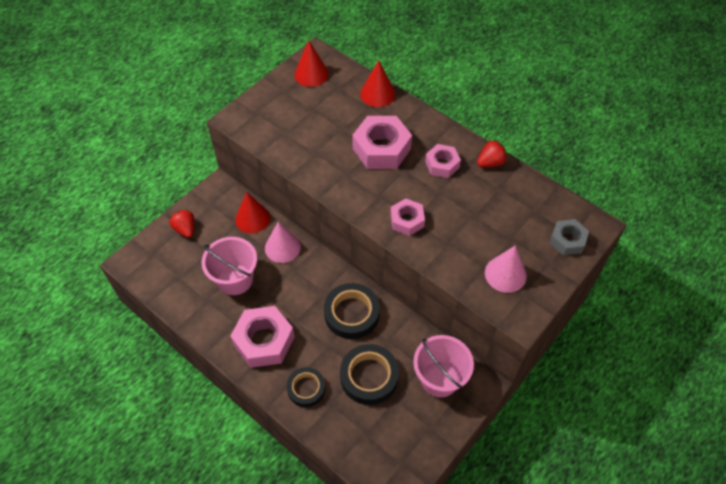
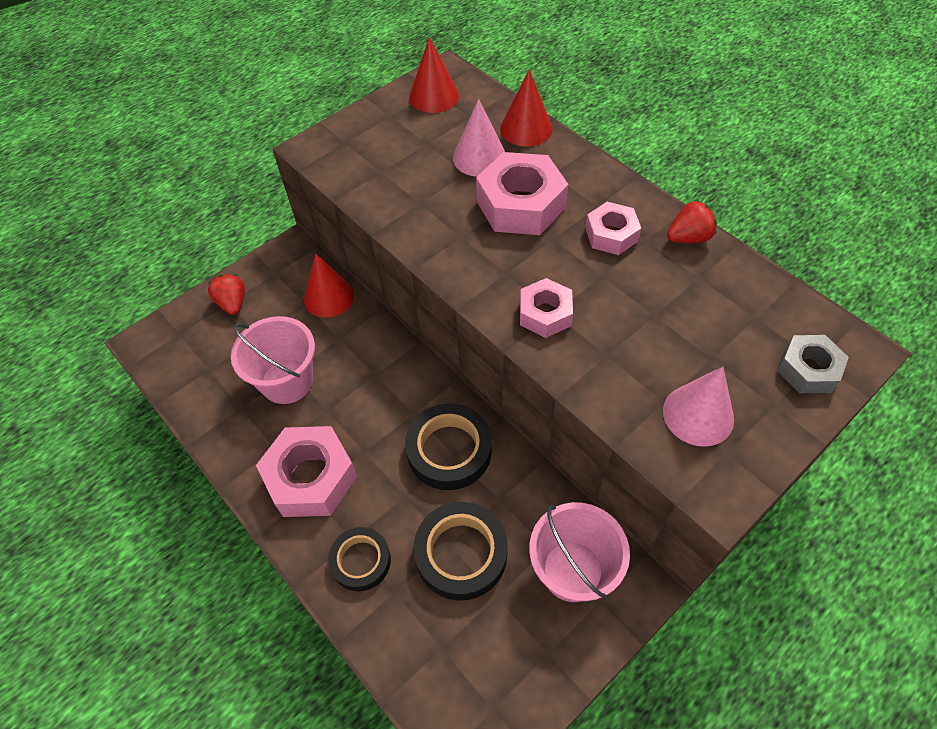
camera: 10 degrees right, 0 degrees up
pink cone [265,222,301,263] -> pink cone moved to [453,99,505,177]

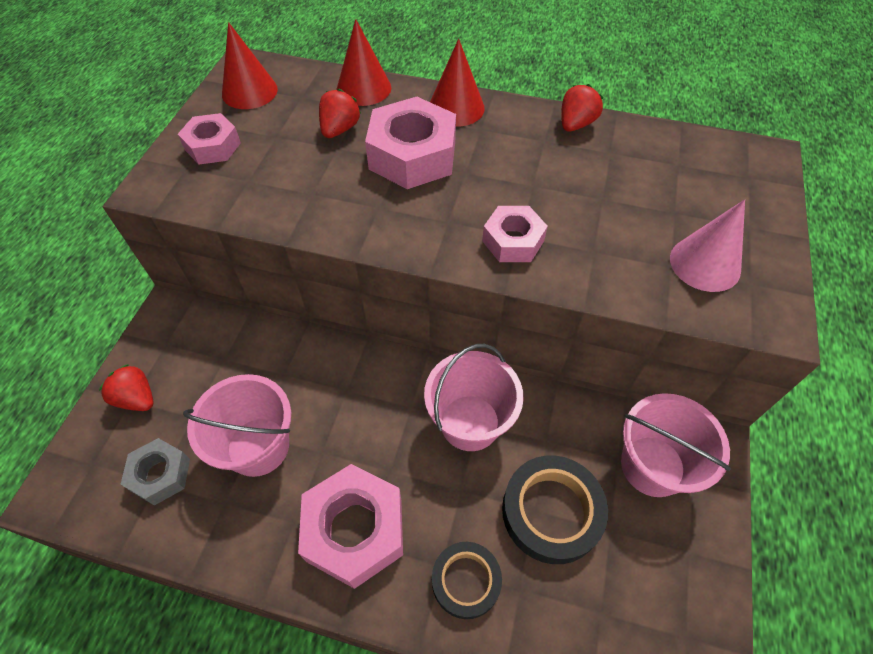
camera: 35 degrees left, 0 degrees up
red cone [304,254,354,318] -> red cone moved to [430,39,485,127]
black tape [405,403,492,490] -> pink bucket [424,344,524,451]
pink cone [453,99,505,177] -> red strawberry [319,89,361,138]
pink nut [585,202,641,255] -> pink nut moved to [178,113,241,164]
grey nut [777,335,849,393] -> grey nut moved to [121,438,190,506]

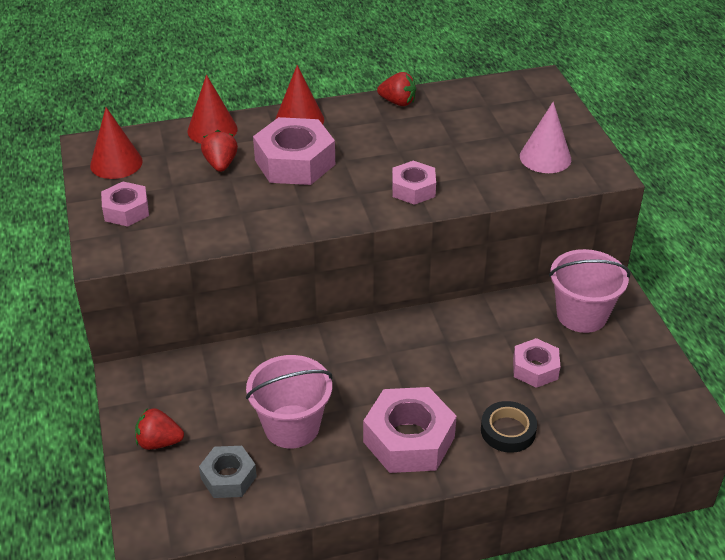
camera: 30 degrees left, 15 degrees down
pink bucket [424,344,524,451] -> none
black tape [502,455,608,564] -> pink nut [513,338,560,388]
red strawberry [561,84,604,132] -> red strawberry turned 105 degrees clockwise [377,72,416,106]

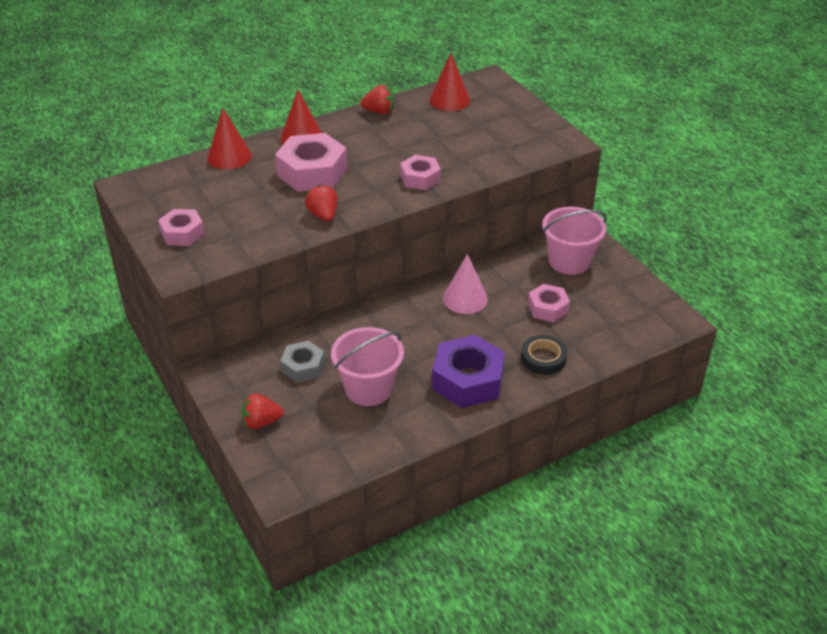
camera: 15 degrees left, 0 degrees up
red cone [90,107,143,179] -> red cone moved to [429,53,470,111]
grey nut [199,446,257,498] -> grey nut moved to [280,341,325,383]
red strawberry [201,130,238,172] -> red strawberry moved to [305,185,338,222]
pink nut [363,387,457,473] -> purple nut [432,335,505,408]
pink cone [520,102,571,173] -> pink cone moved to [443,254,488,314]

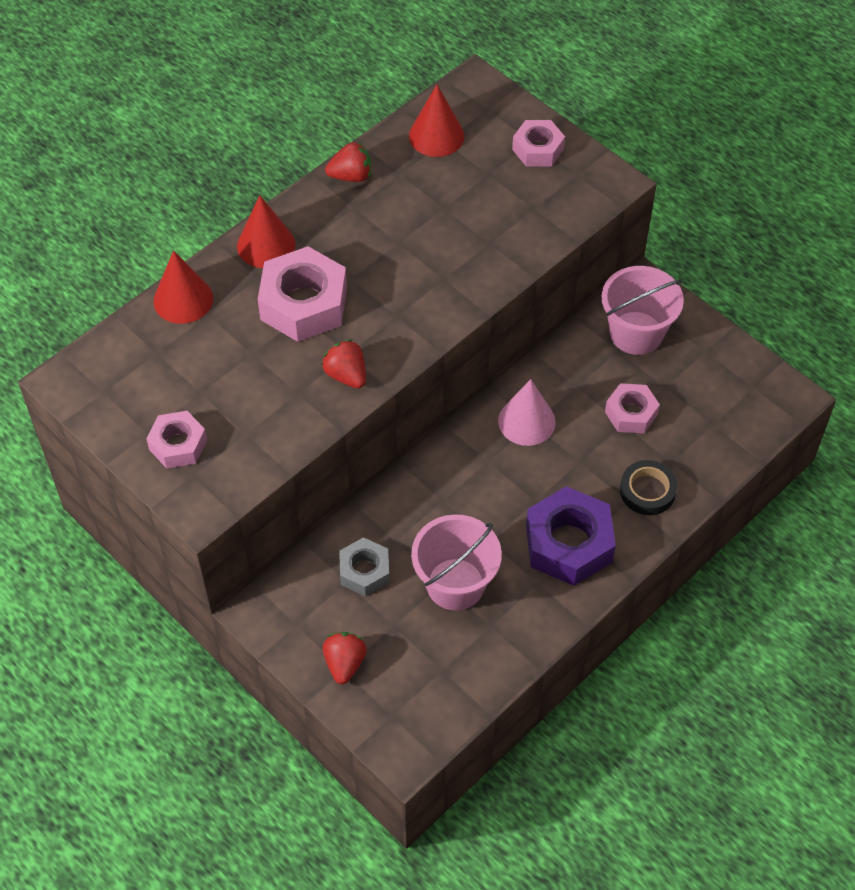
camera: 15 degrees left, 15 degrees up
red strawberry [241,393,284,429] -> red strawberry turned 120 degrees clockwise [323,632,367,684]
pink nut [400,155,441,190] -> pink nut moved to [512,120,565,166]

